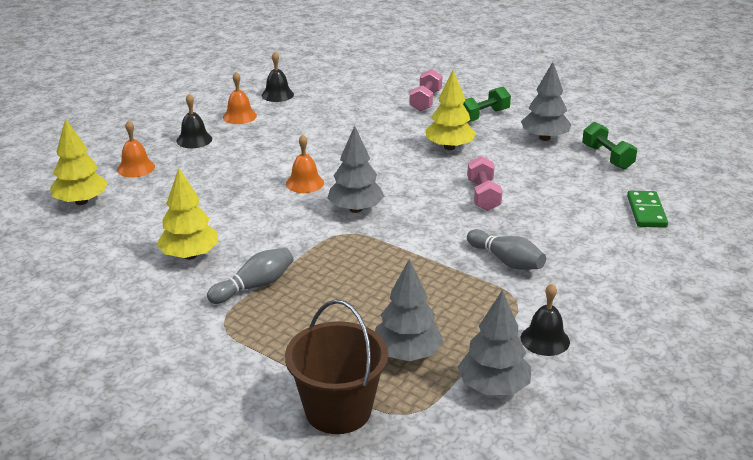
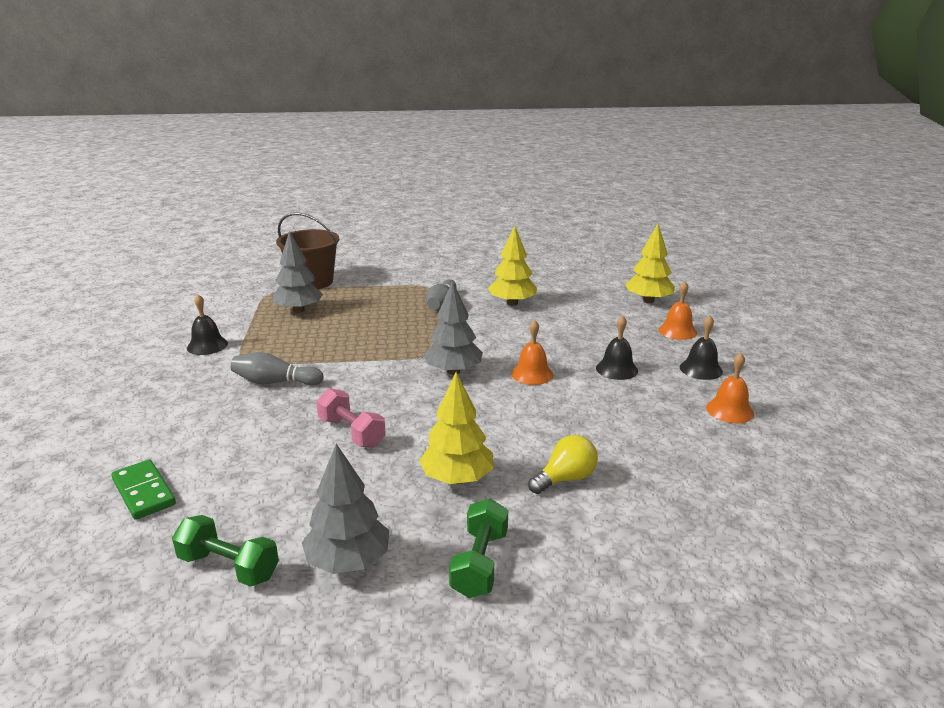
camera: 140 degrees right, 5 degrees down
black bell [261,52,294,102] -> black bell moved to [596,315,638,380]
pink dumbbell [409,69,442,111] -> none
grey tree [458,290,531,395] -> none
none -> yellow light bulb [528,435,598,494]

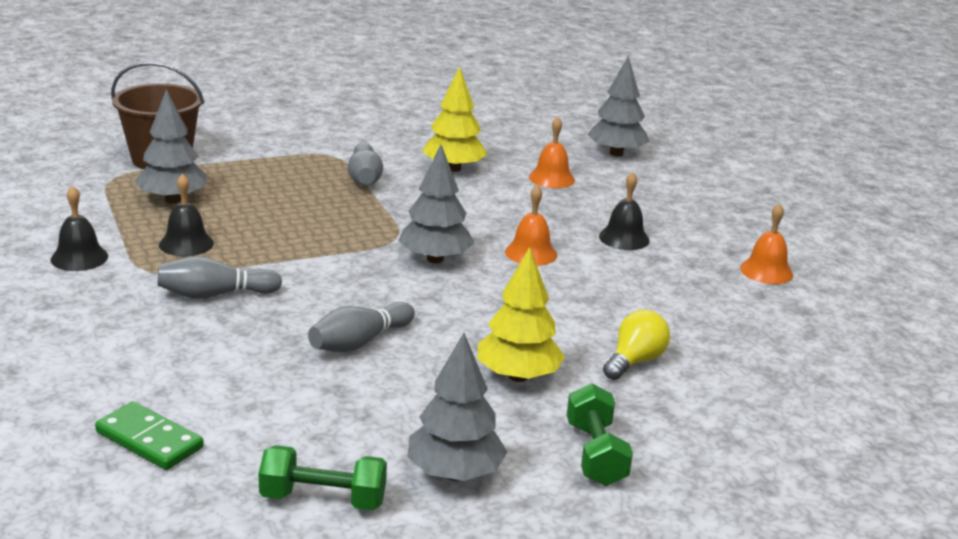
camera: 20 degrees left, 0 degrees up
pink dumbbell [316,388,386,448] -> grey bowling pin [308,302,415,352]
yellow tree [625,224,675,303] -> grey tree [587,56,649,156]
orange bell [658,281,697,340] -> orange bell moved to [529,117,575,188]
black bell [680,316,723,380] -> black bell moved to [159,174,214,256]

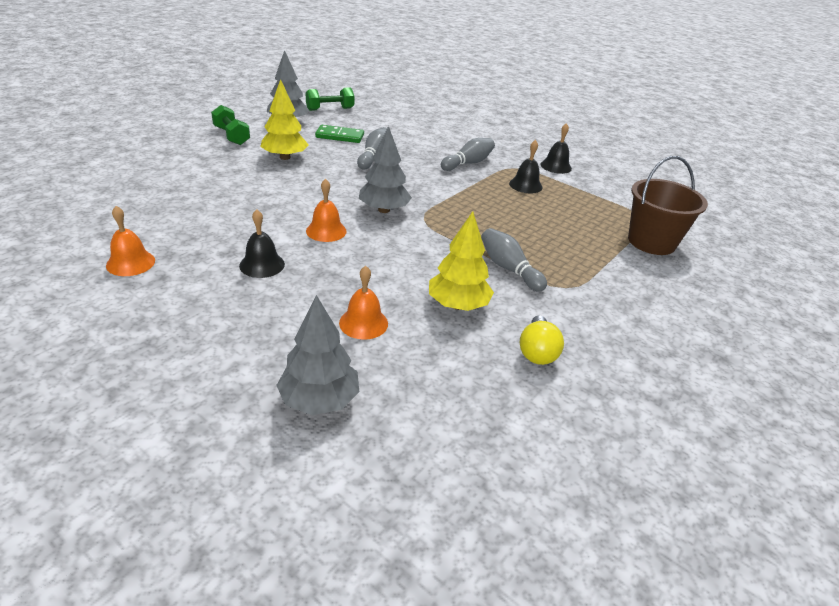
camera: 150 degrees right, 10 degrees up
green domino [95,402,204,470] -> green domino moved to [315,125,364,143]
grey tree [135,89,207,203] -> none
yellow light bulb [603,310,670,380] -> yellow light bulb moved to [520,315,564,365]

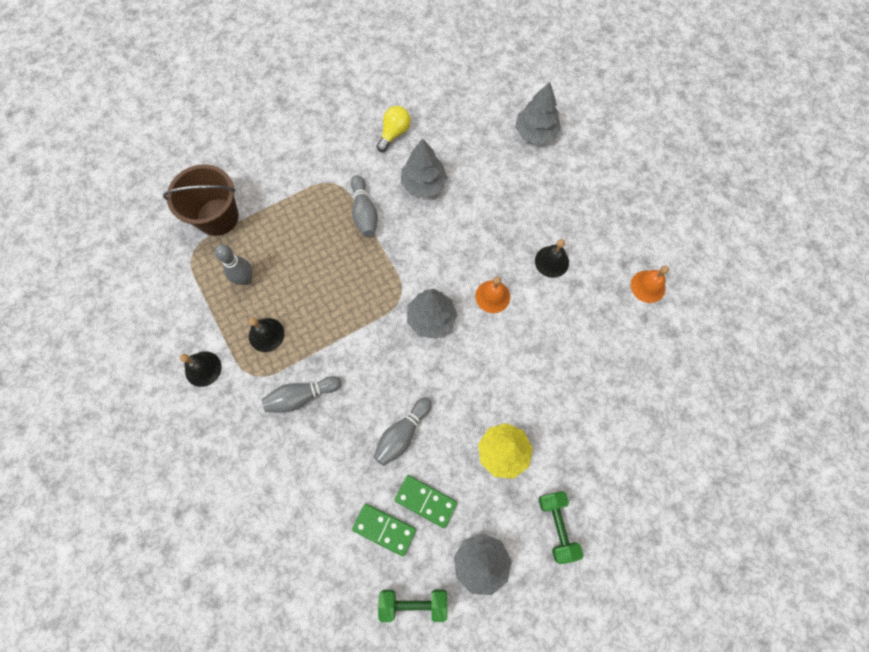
camera: 155 degrees left, 35 degrees up
orange bell [339,266,388,340] -> none
yellow tree [429,211,494,311] -> grey tree [401,138,448,198]
none -> grey bowling pin [215,244,253,285]
none -> green domino [352,504,416,556]

